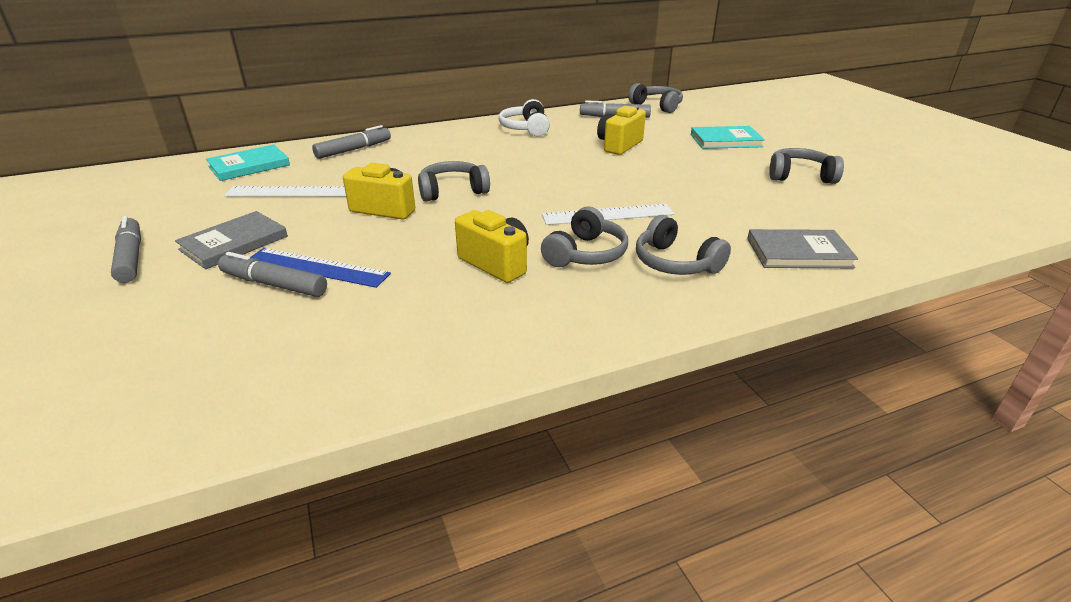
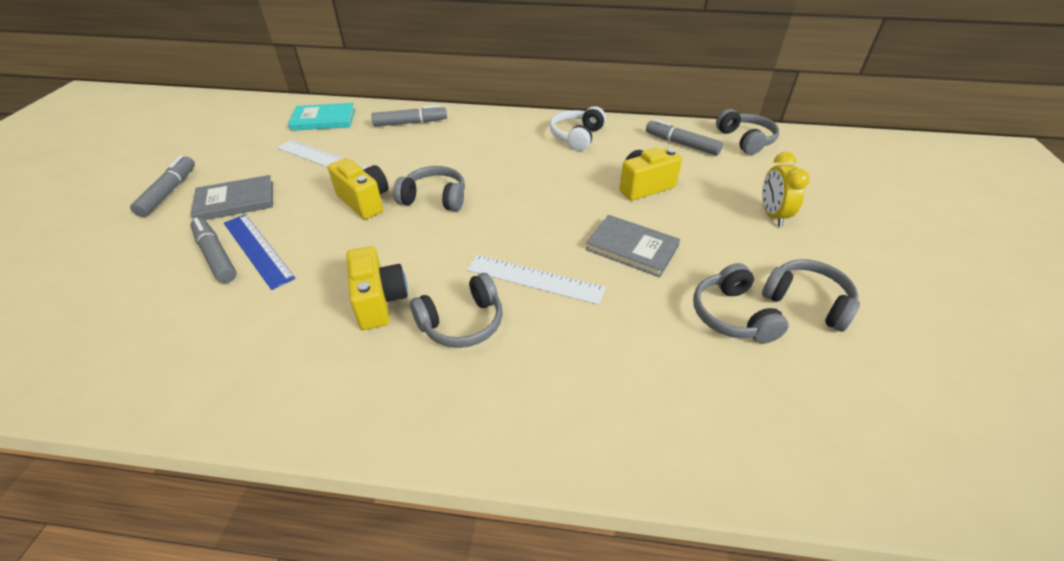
camera: 30 degrees right, 10 degrees up
grey headphones [636,215,731,275] -> grey headphones moved to [693,263,789,344]
turquoise book [691,126,765,149] -> yellow clock [762,152,810,226]
grey book [747,229,858,268] -> grey book moved to [586,215,680,277]

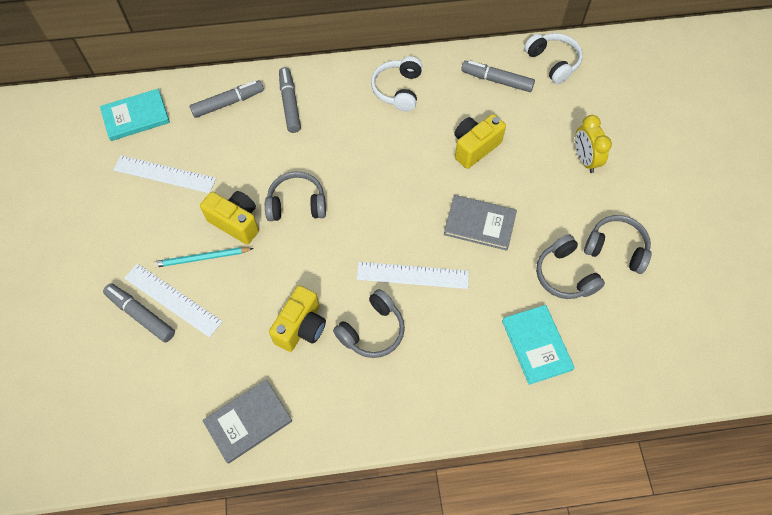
camera: 15 degrees left, 20 degrees up
grey marker [130,156,195,217] -> grey marker moved to [279,67,301,133]
grey book [190,175,273,220] -> grey book moved to [202,379,292,464]
blue ruler [224,214,296,290] -> white ruler [124,263,223,337]
yellow camera [346,246,408,330] -> yellow camera turned 60 degrees clockwise [269,285,326,352]
grey headphones [716,109,779,155] -> white headphones [524,33,583,84]
none -> turquoise pencil [153,247,254,268]
none -> turquoise book [502,305,575,385]

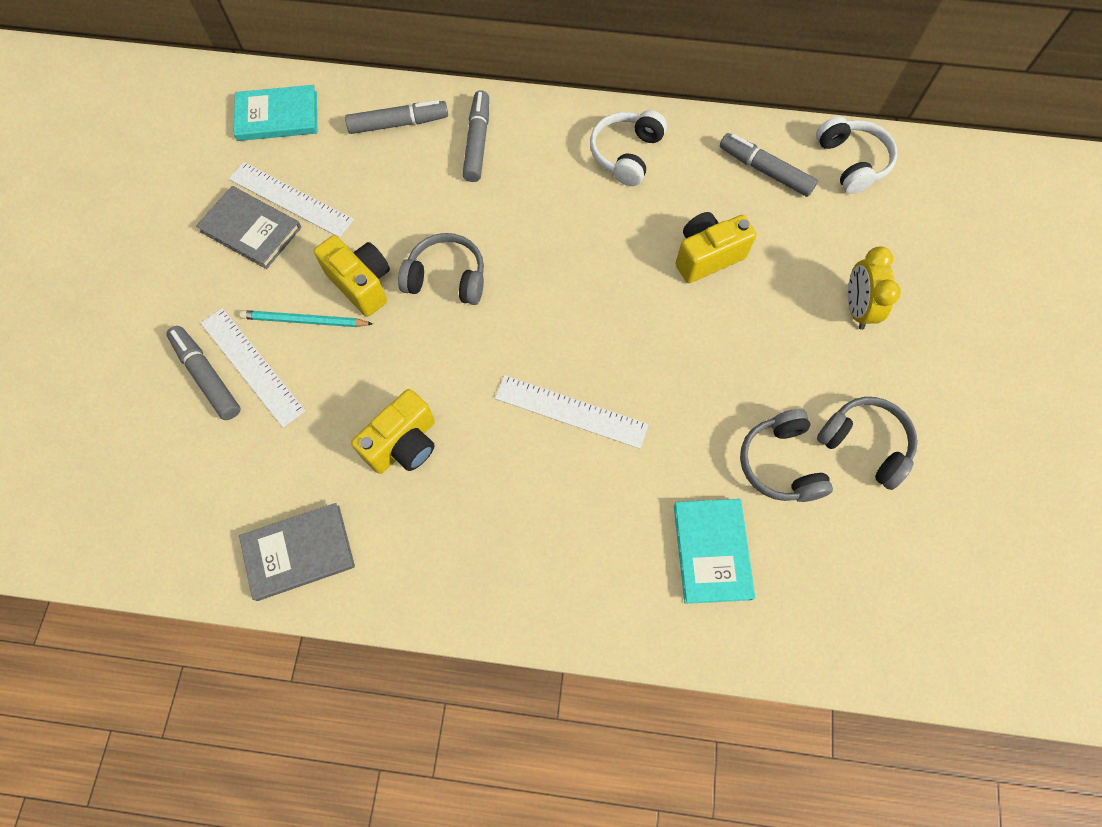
camera: 15 degrees right, 5 degrees up
grey headphones [333,289,405,358] -> none
grey book [444,195,517,251] -> grey book moved to [196,186,301,269]

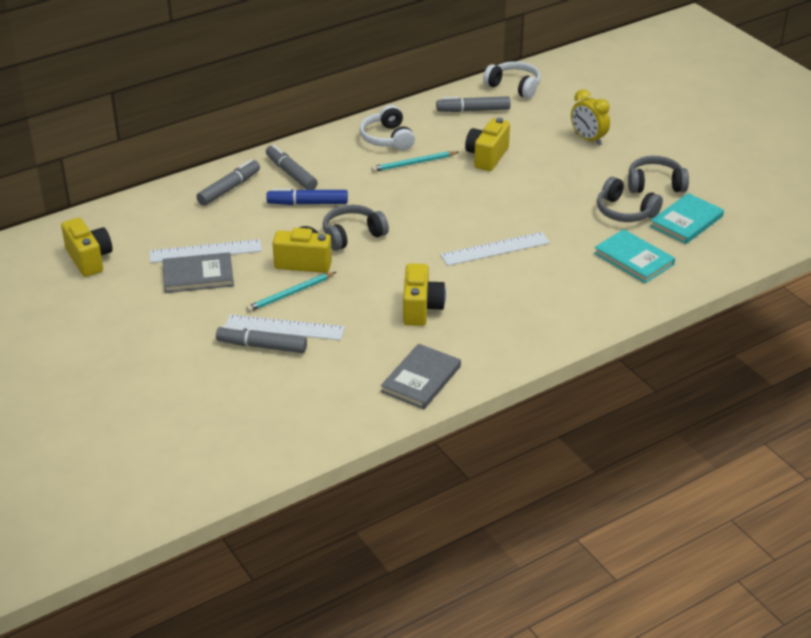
camera: 40 degrees left, 30 degrees down
turquoise book [233,85,317,141] -> turquoise book moved to [650,193,724,244]
none -> yellow camera [61,218,113,277]
none -> blue marker [267,188,348,205]
none -> turquoise pencil [371,151,459,172]

